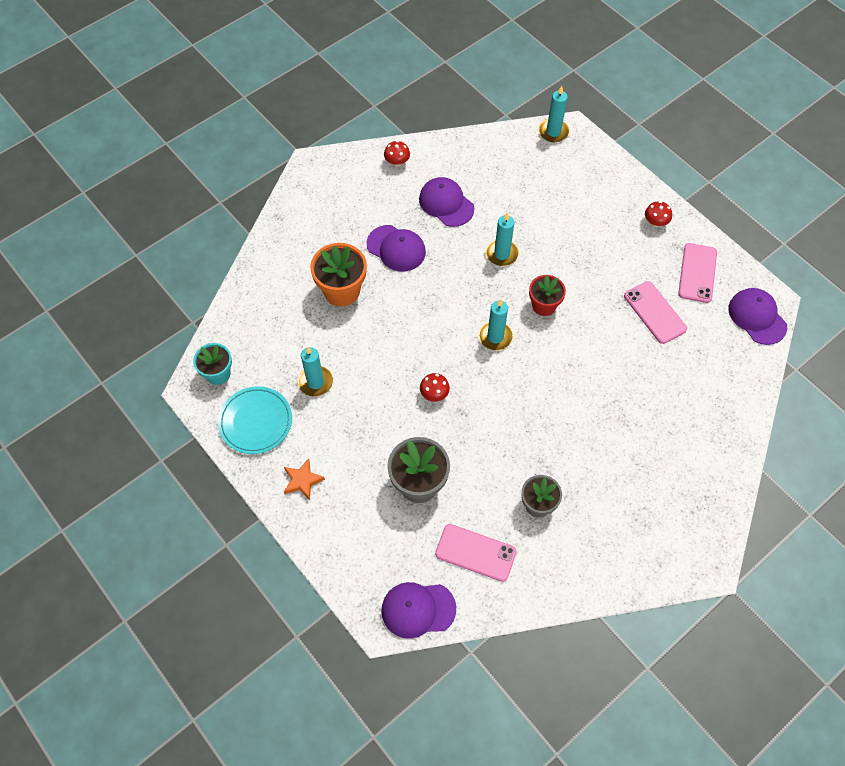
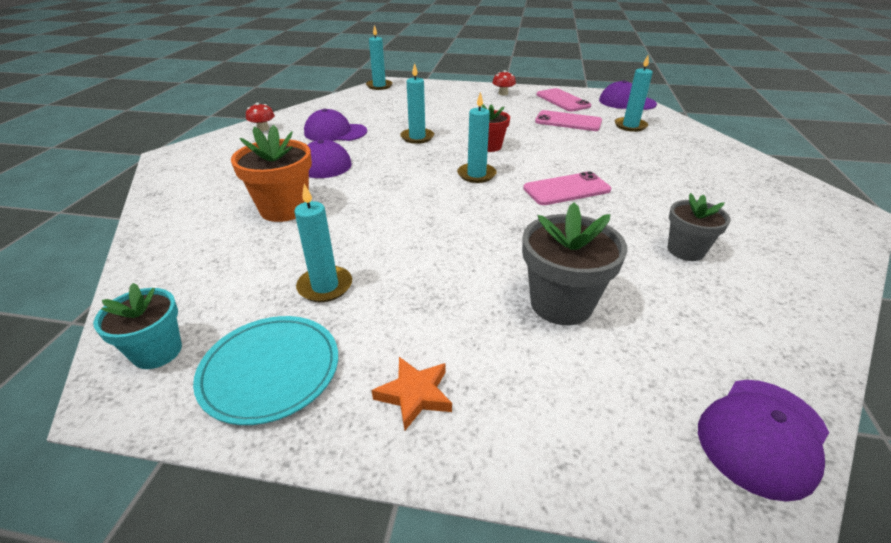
camera: 40 degrees left, 25 degrees down
red mushroom [420,373,450,402] -> none
pink phone [435,524,517,582] -> pink phone moved to [523,171,611,205]
none -> turquoise candle [615,55,653,132]

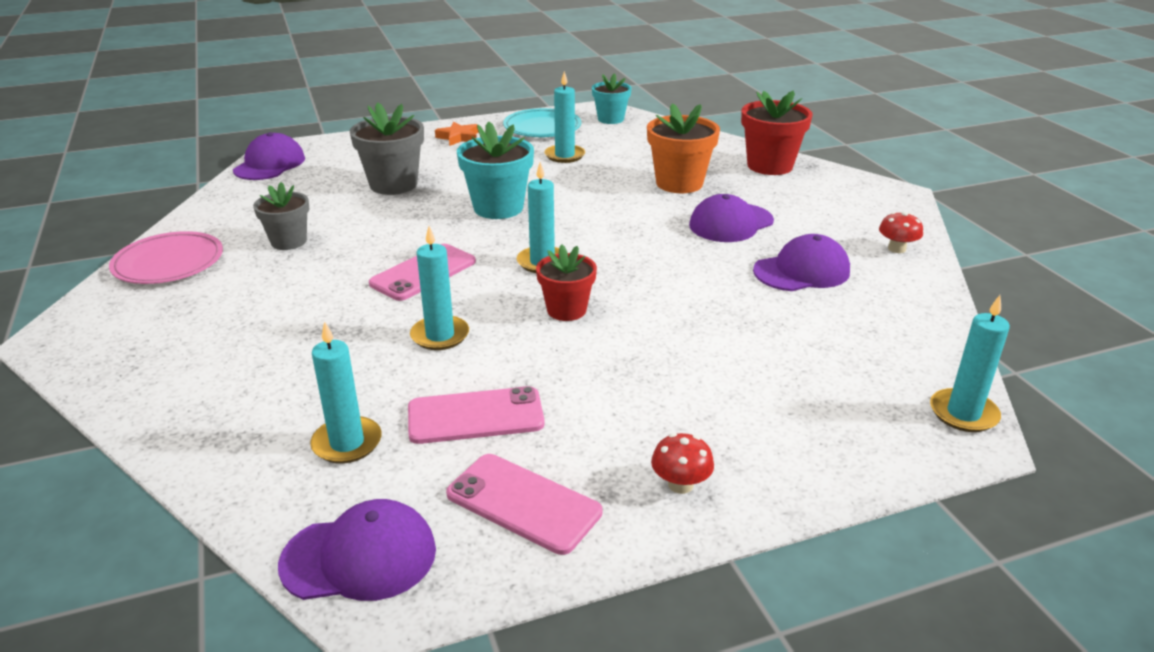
camera: 150 degrees right, 5 degrees down
turquoise candle [400,63,434,144] -> turquoise candle moved to [410,226,469,350]
none -> pink plate [109,231,223,284]
none -> turquoise flower pot [457,122,534,219]
none -> red flower pot [741,91,813,175]

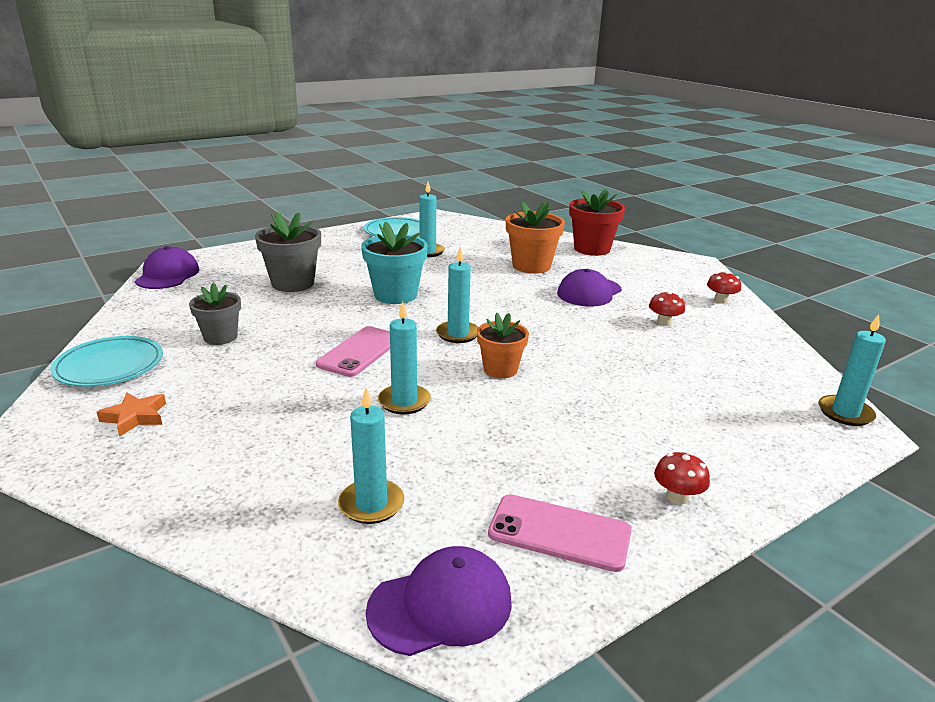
camera: 15 degrees left, 5 degrees down
pink plate [109,231,223,284] -> turquoise plate [50,336,163,387]
pink phone [408,386,544,444] -> none
orange star [435,121,479,146] -> orange star moved to [97,393,166,437]
red flower pot [536,244,597,321] -> orange flower pot [477,313,529,378]
turquoise flower pot [592,74,632,124] -> none
purple cap [753,234,850,291] -> red mushroom [649,291,685,326]

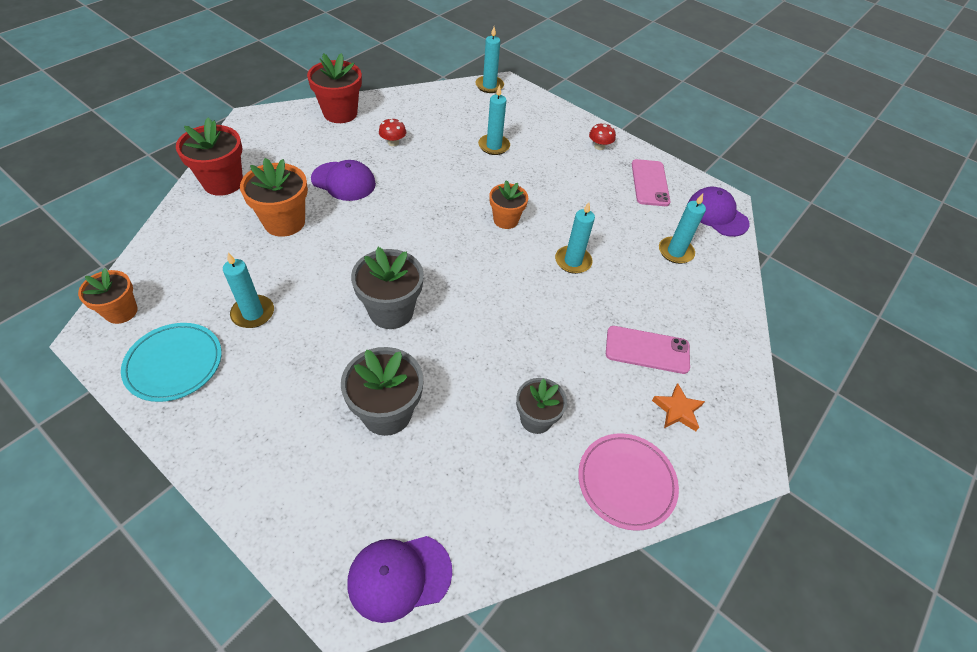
camera: 110 degrees left, 25 degrees up
turquoise plate [50,336,163,387] -> pink plate [578,433,679,531]
pink phone [316,326,390,377] -> pink phone moved to [606,326,690,374]
turquoise flower pot [361,221,428,304] -> grey flower pot [351,247,424,329]
turquoise candle [436,247,478,343] -> turquoise candle moved to [478,85,510,155]
red mushroom [707,271,741,304] -> red flower pot [307,53,362,123]
none -> orange flower pot [78,268,138,324]

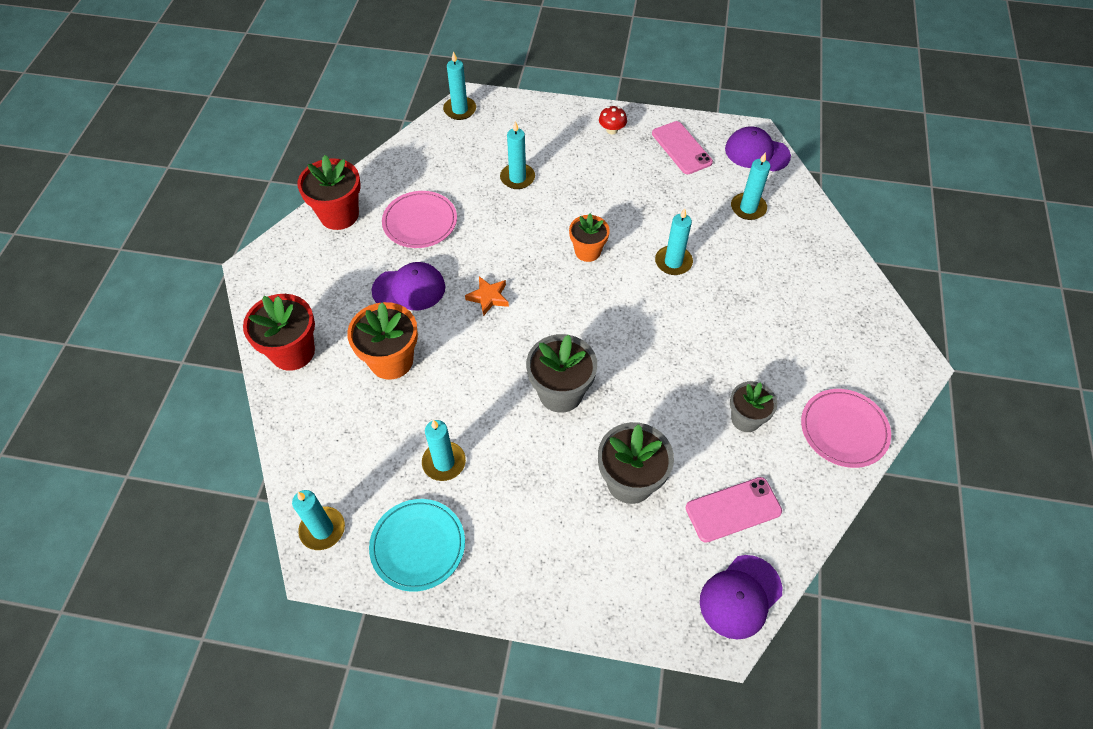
camera: 25 degrees left, 5 degrees up
orange flower pot [78,268,138,324] -> turquoise candle [292,490,345,550]
red mushroom [379,118,406,146] -> pink plate [382,191,457,248]
pink phone [606,326,690,374] -> pink phone moved to [686,477,782,543]
orange star [652,383,705,431] -> orange star moved to [465,276,509,316]

